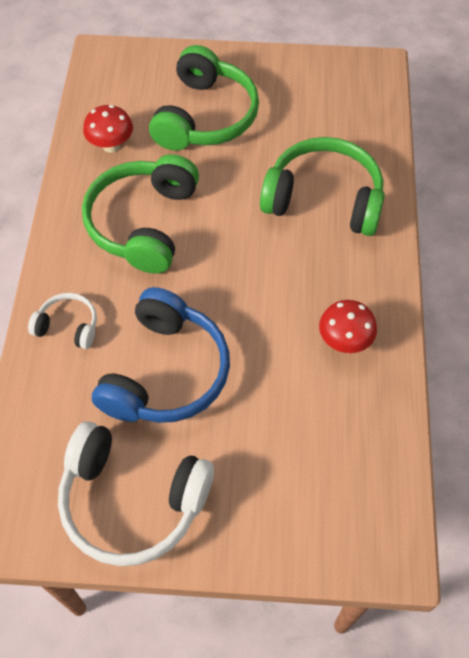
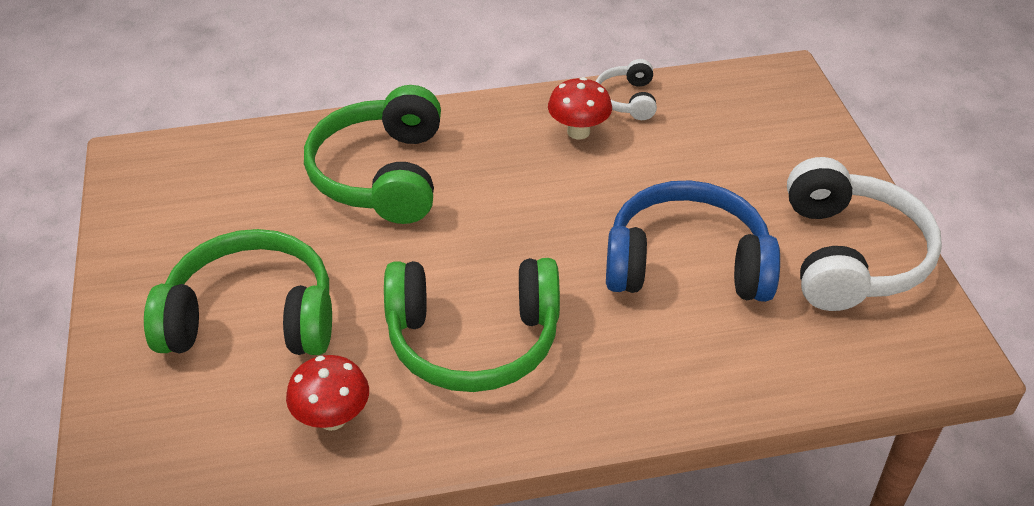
camera: 105 degrees left, 15 degrees down
white headphones [28,293,97,349] -> white headphones moved to [596,59,657,120]

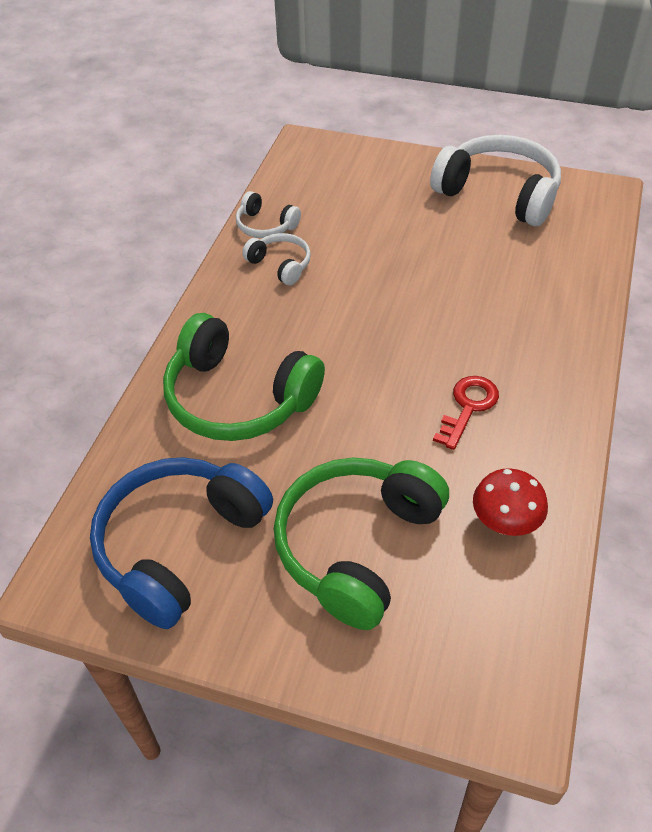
camera: 60 degrees left, 5 degrees up
green headphones [384,258,560,392] -> red key [433,376,499,450]
red mushroom [548,77,612,139] -> white headphones [242,233,311,285]
blue headphones [606,180,780,302] -> blue headphones moved to [90,457,273,629]

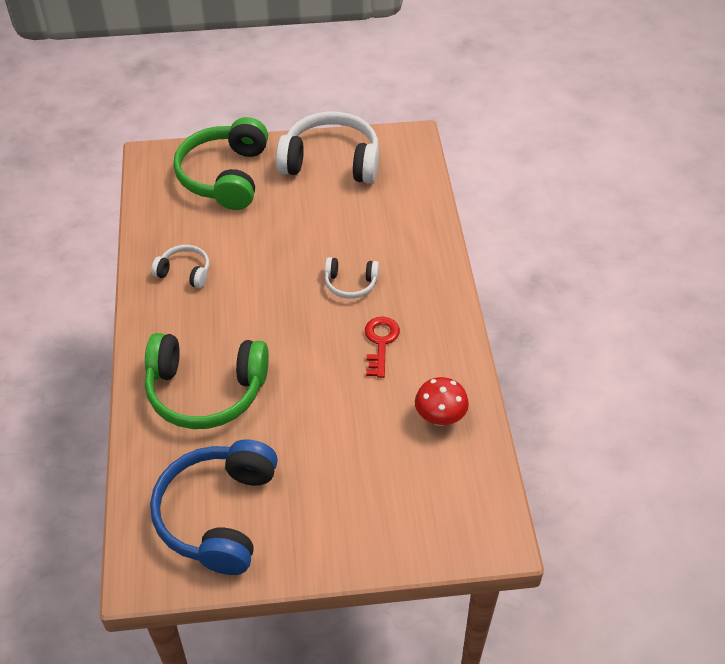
camera: 25 degrees left, 0 degrees up
white headphones [236,191,301,238] -> white headphones moved to [324,257,379,299]
green headphones [274,458,449,630] -> green headphones moved to [173,117,268,210]

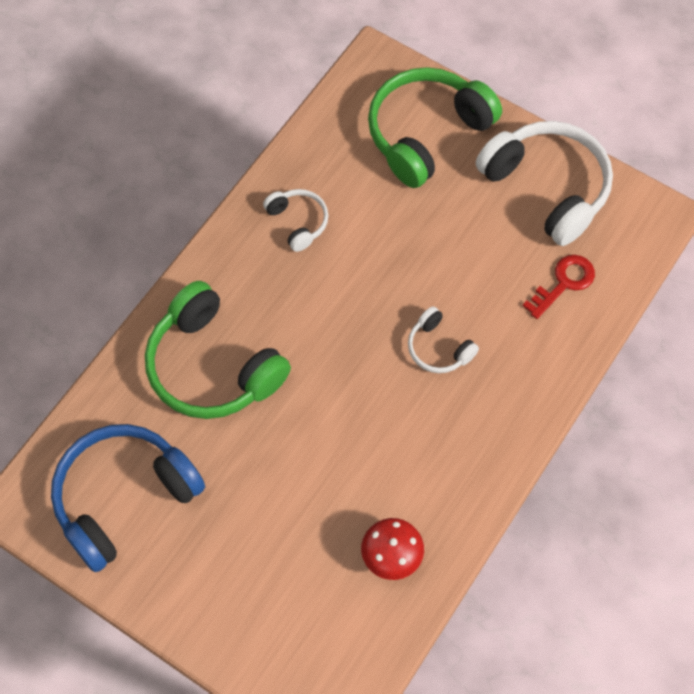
camera: 40 degrees right, 15 degrees up
red key [365,317,400,378] -> red key moved to [523,255,595,319]

